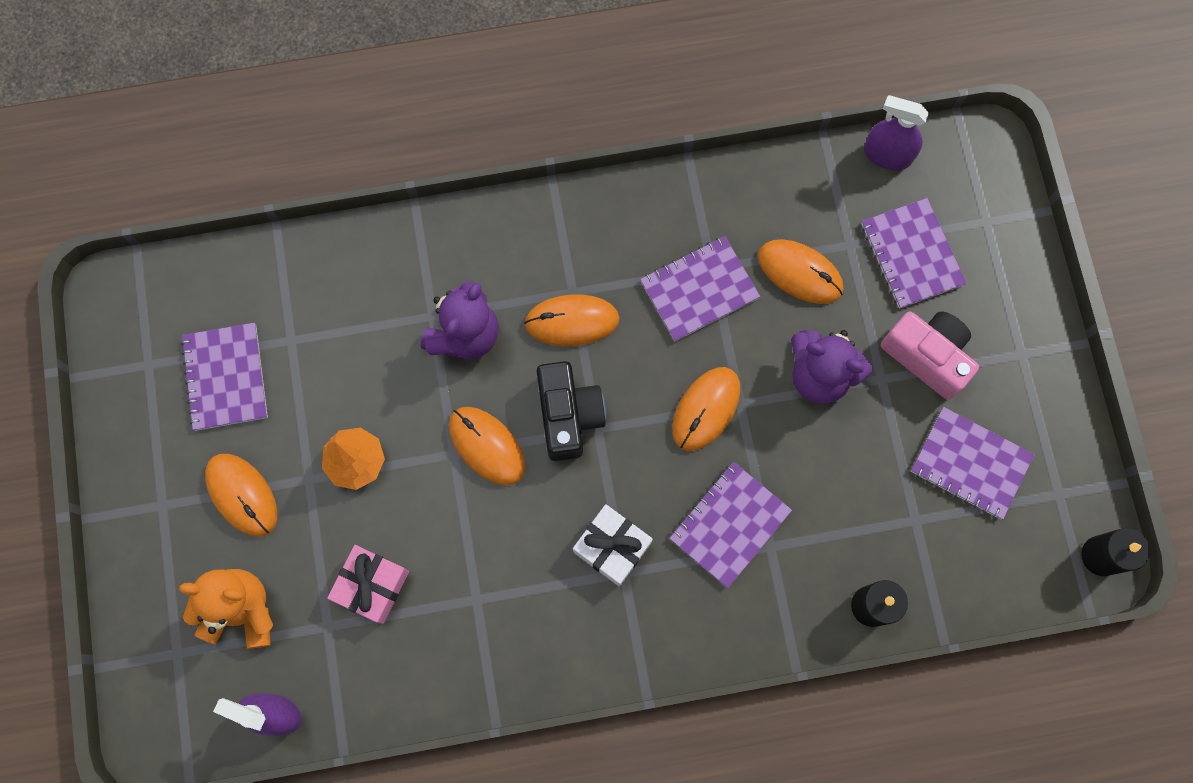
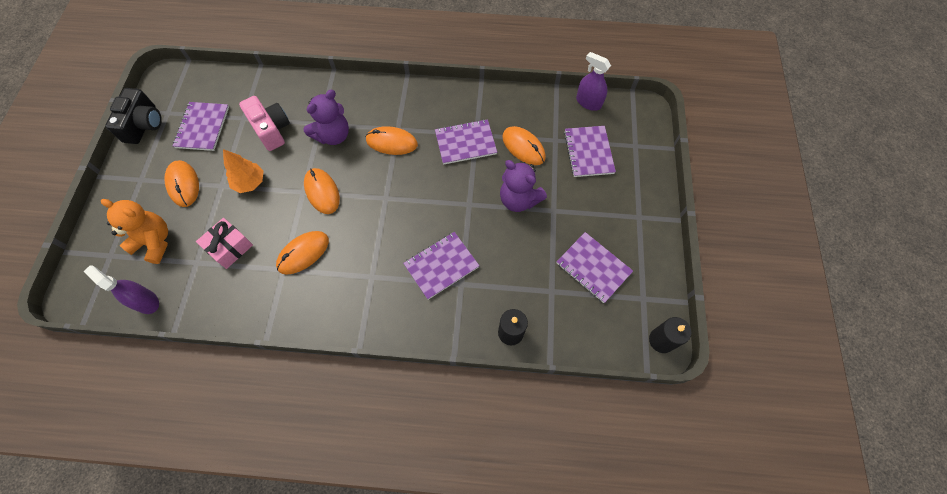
camera: 15 degrees right, 10 degrees down
black camera [536,361,606,461] -> black camera moved to [105,88,162,144]
white gift [573,504,653,586] -> none
orange mouse [672,367,740,451] -> orange mouse moved to [276,231,329,275]
pink camera [881,311,979,399] -> pink camera moved to [239,96,290,151]

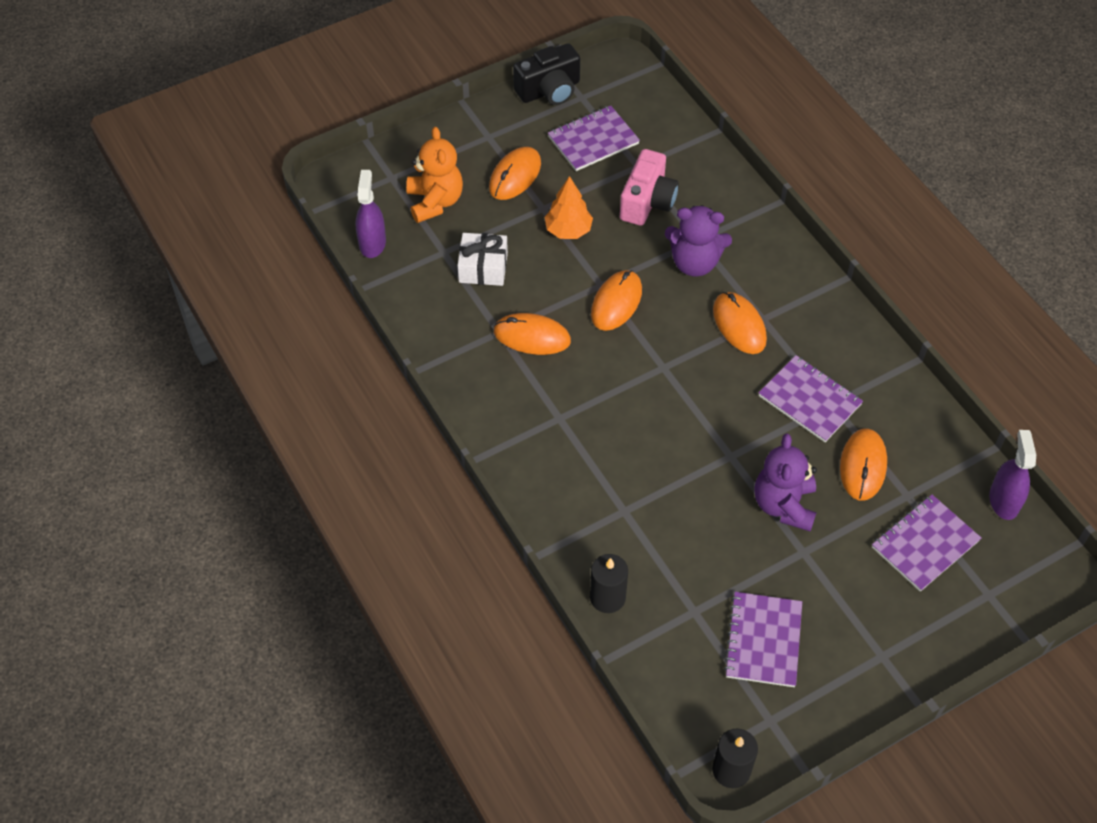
camera: 55 degrees right, 10 degrees down
pink gift [196,218,253,269] -> white gift [457,233,508,286]
purple notebook [403,232,480,300] -> none

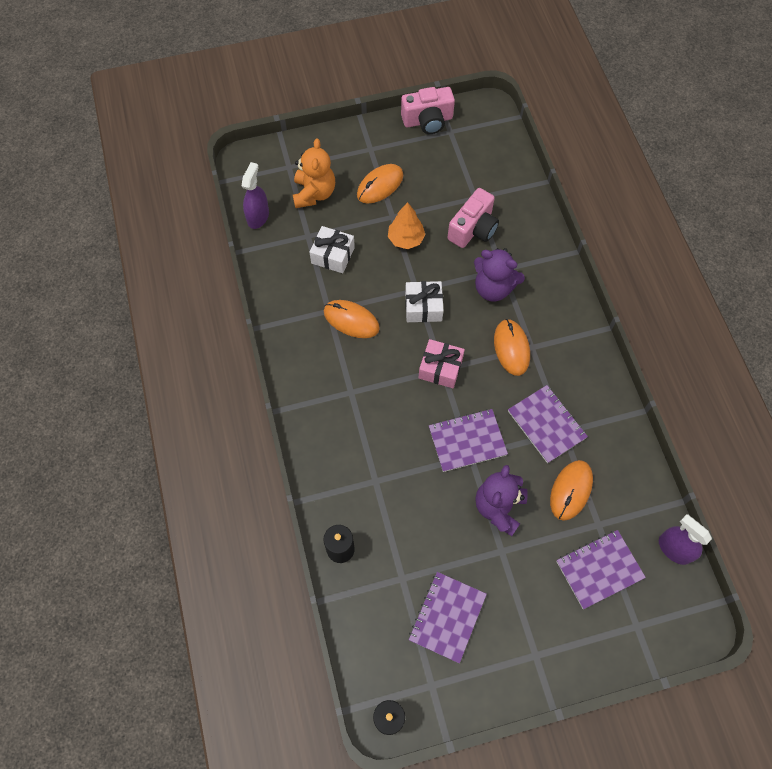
camera: 15 degrees right, 10 degrees up
black camera [513,43,580,105] -> pink camera [401,87,455,134]
purple notebook [548,106,640,171] -> purple notebook moved to [429,409,508,472]
orange mouse [591,270,642,331] -> white gift [405,281,444,322]
purple spray bottle [989,430,1036,520] -> purple spray bottle turned 60 degrees counterclockwise [659,514,712,565]
none -> pink gift [418,339,465,388]

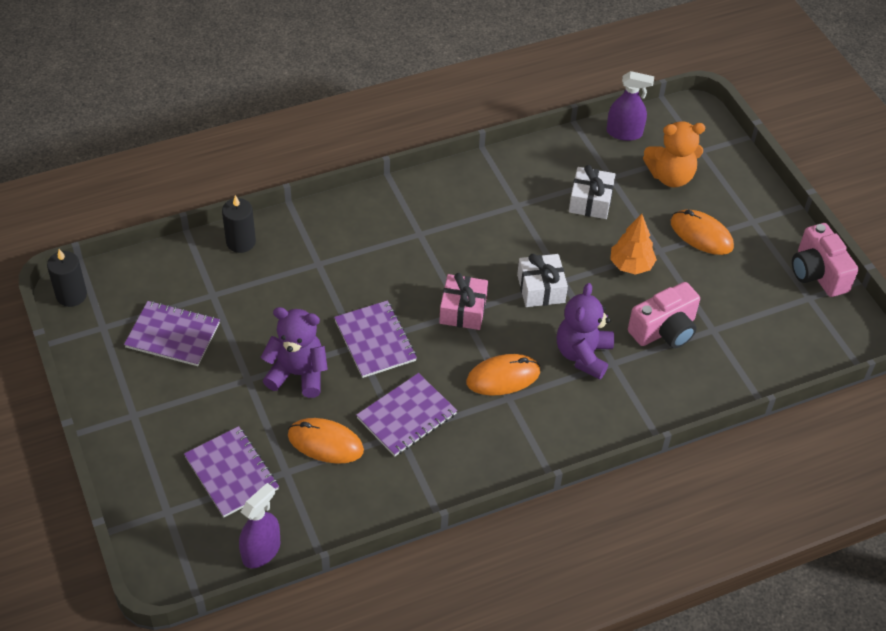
camera: 80 degrees right, 15 degrees down
orange mouse [324,300,380,338] -> none
pink camera [448,188,499,248] -> pink camera turned 60 degrees counterclockwise [628,282,700,348]

